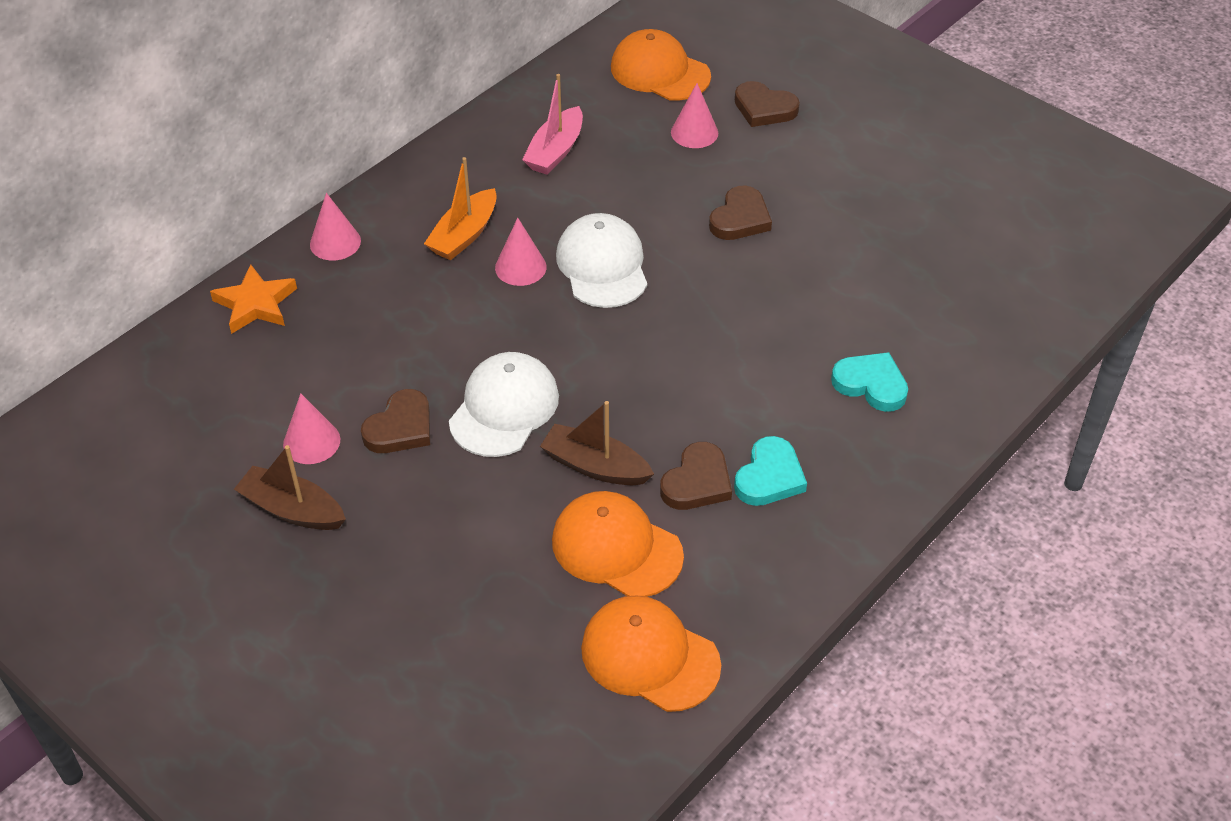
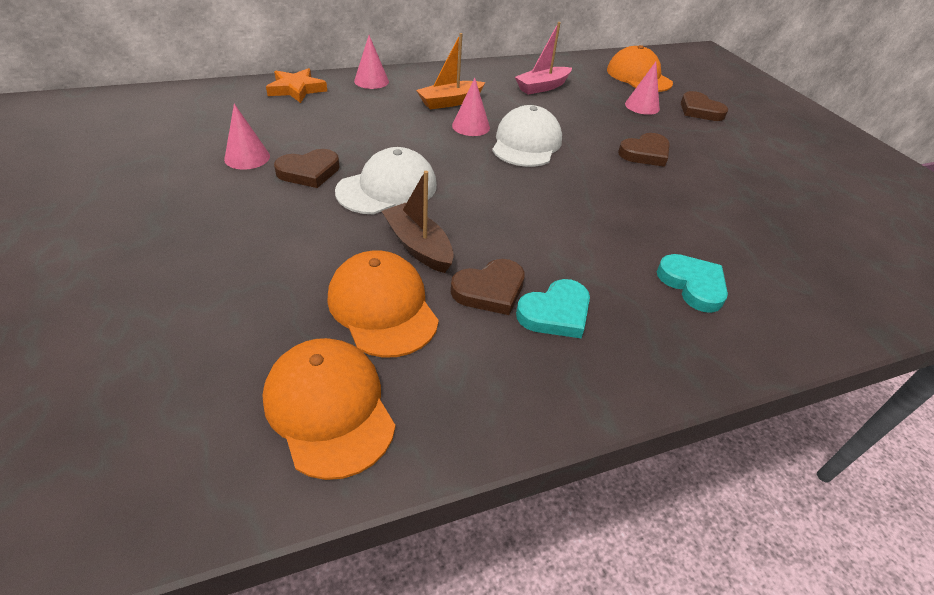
camera: 25 degrees right, 5 degrees down
brown boat [234,445,346,530] -> none

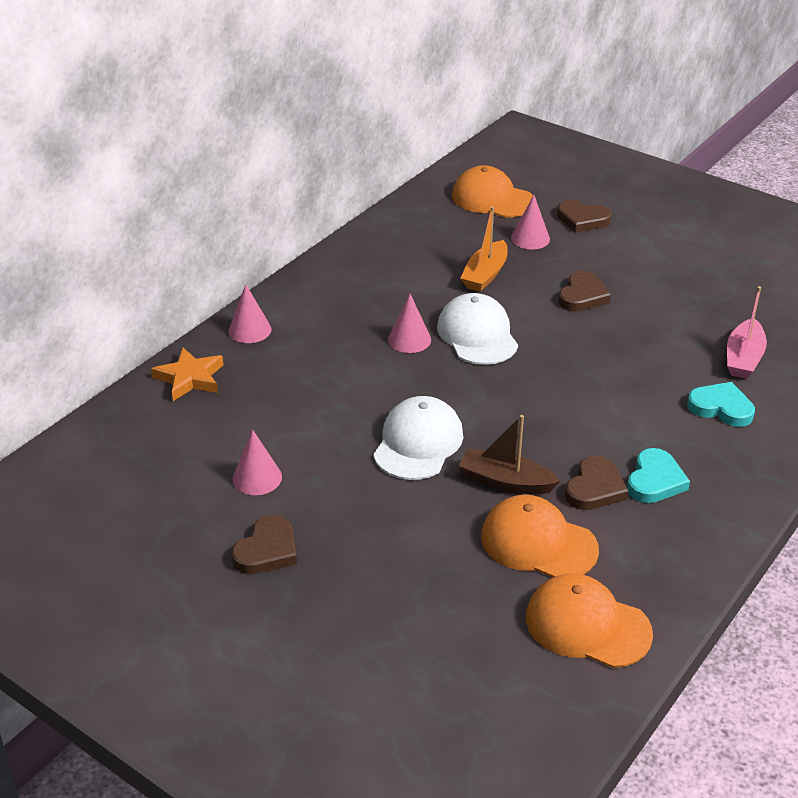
camera: 30 degrees left, 5 degrees down
brown heart [274,149,340,188] -> brown heart moved to [232,515,297,574]
orange boat [416,33,485,109] -> orange boat moved to [460,206,508,292]
pink boat [515,22,572,95] -> pink boat moved to [727,286,767,379]

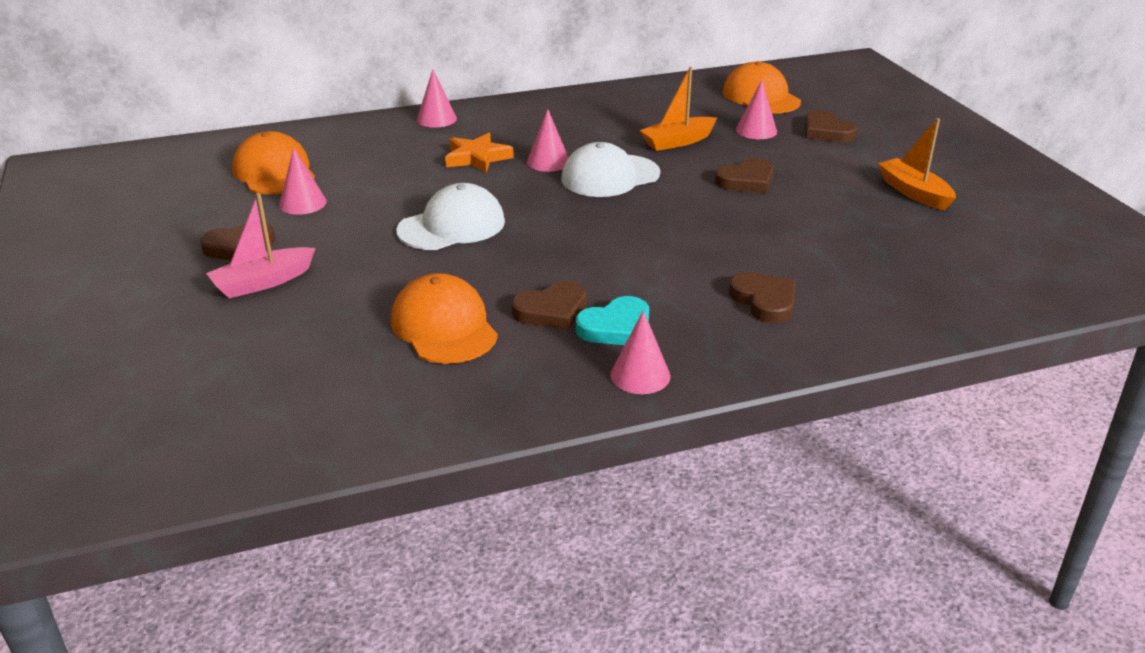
camera: 35 degrees right, 5 degrees down
orange star [151,348,224,401] -> orange star moved to [445,133,514,173]
white cap [437,293,518,365] -> white cap turned 135 degrees counterclockwise [561,142,660,197]
brown boat [459,415,561,494] -> none
orange cap [526,573,653,668] -> orange cap moved to [232,131,315,194]
turquoise heart [687,382,755,427] -> brown heart [729,272,796,323]
pink boat [727,286,767,379] -> pink boat moved to [206,193,316,298]
none -> pink cone [610,310,670,394]
none -> orange boat [878,118,956,210]

